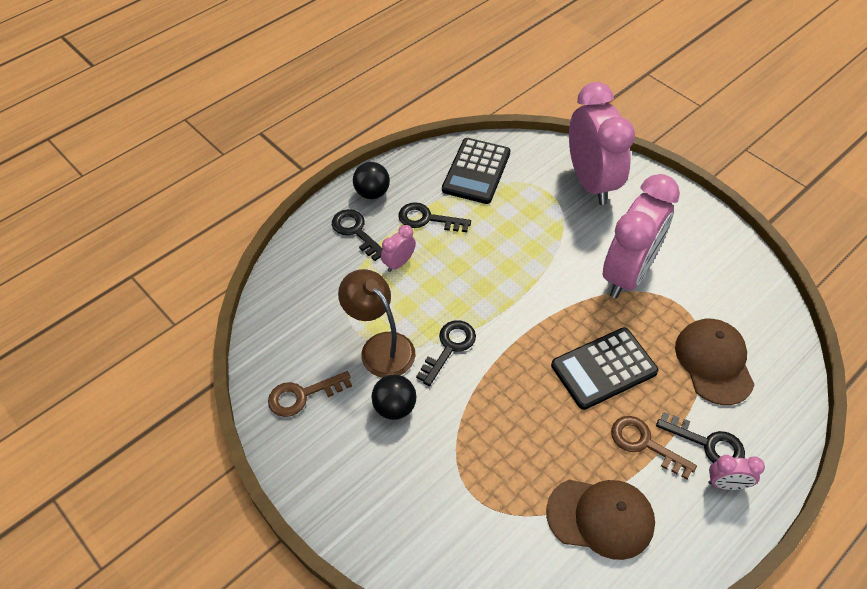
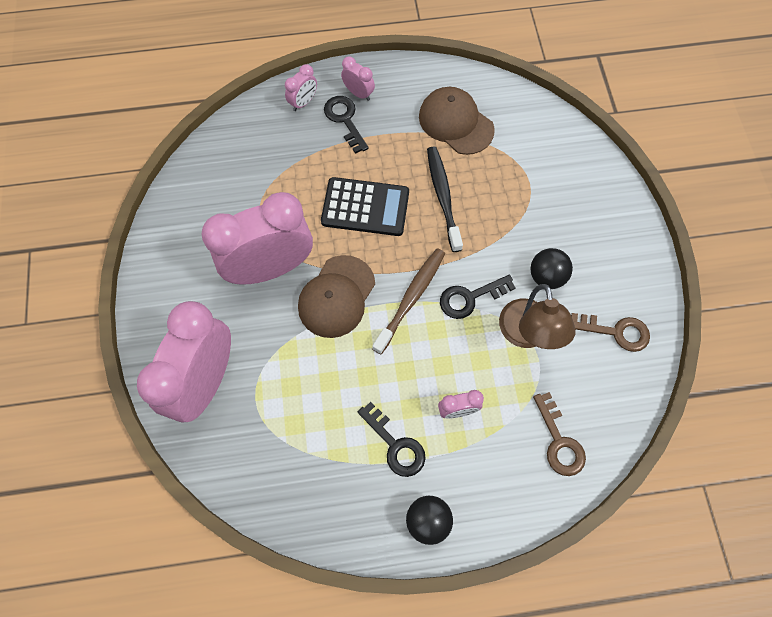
camera: 145 degrees left, 15 degrees up
black key [332,209,383,261] -> none
black calculator [442,138,510,204] -> none
brown key [611,416,697,479] -> brown key moved to [533,392,586,476]
brown cap [675,319,755,405] -> brown cap moved to [298,255,375,338]
none -> pink clock [285,64,317,111]
none -> brown toothbrush [372,248,445,354]
none -> black toothbrush [427,146,463,252]

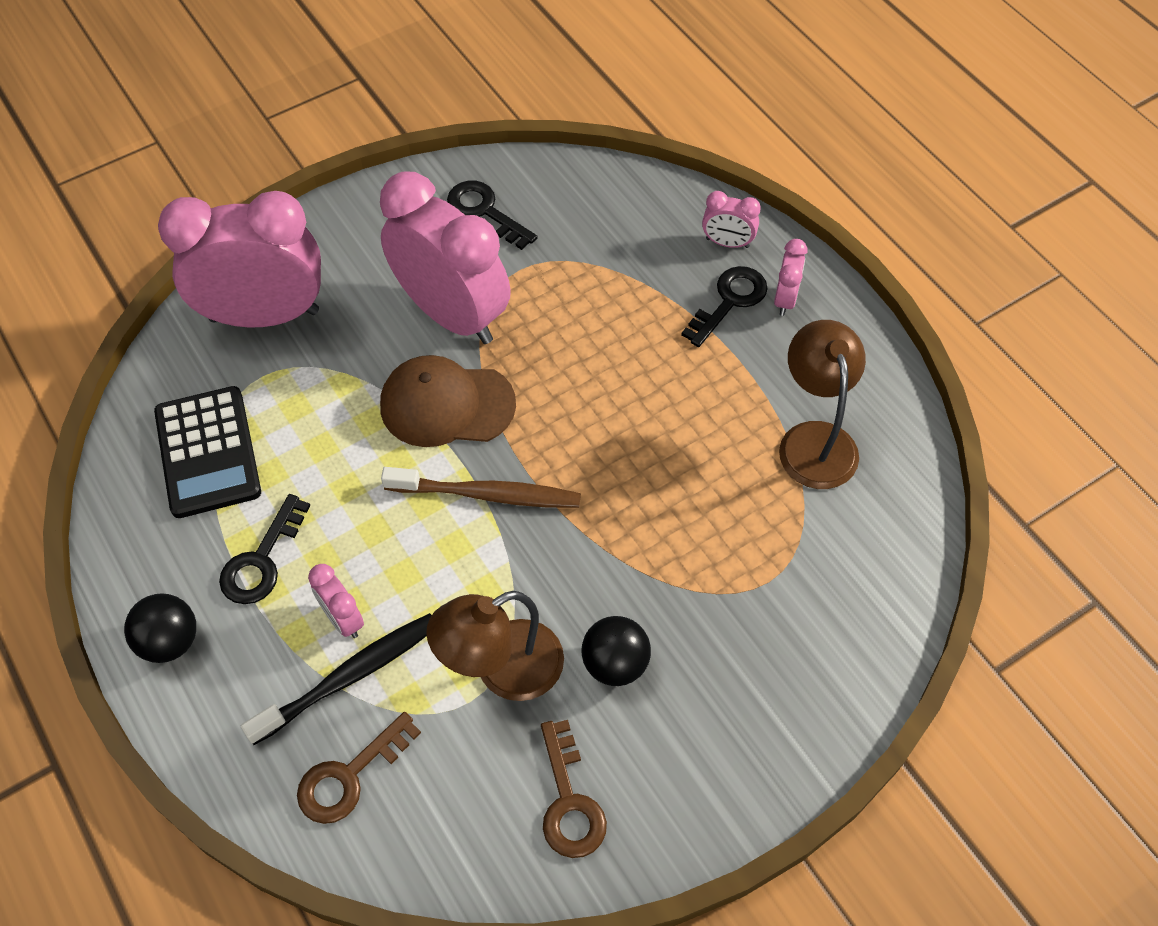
camera: 65 degrees right, 10 degrees down
black calculator [321,177,409,236] -> black calculator moved to [154,386,261,518]
brown cap [419,87,495,155] -> brown lamp [779,320,866,489]
black toothbrush [427,146,463,252] -> black toothbrush moved to [241,613,432,745]
black key [440,275,516,319] -> black key moved to [447,181,538,250]

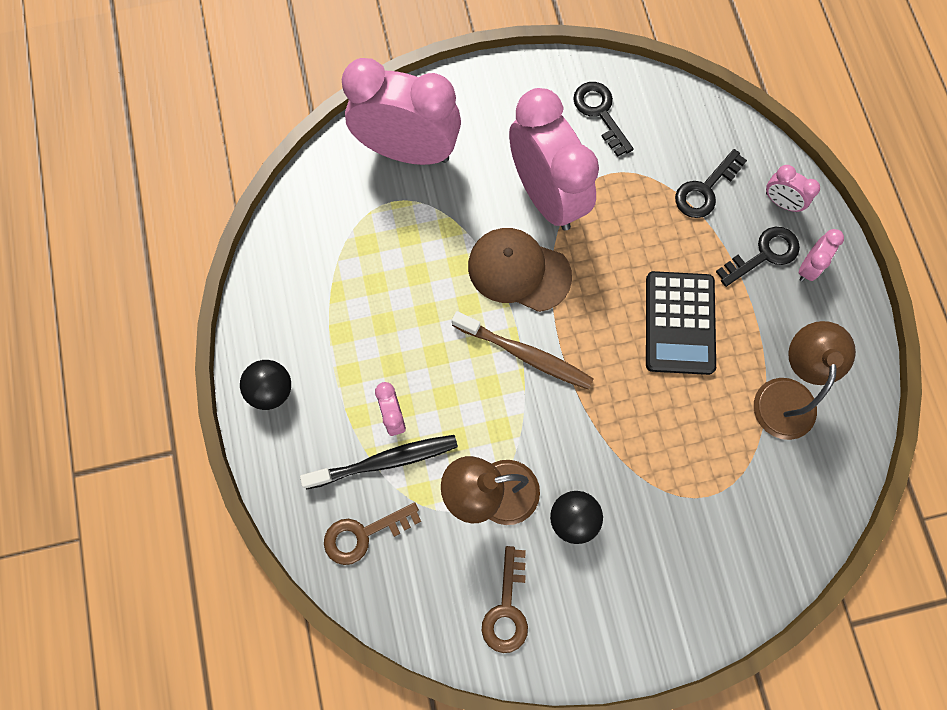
camera: 20 degrees right, 15 degrees up
black calculator [154,386,261,518] -> black calculator moved to [646,271,716,375]
black key [219,494,310,604] -> black key moved to [675,149,747,218]

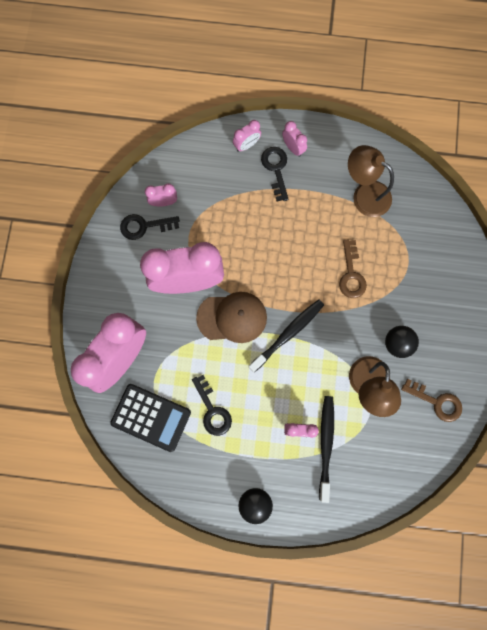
camera: 70 degrees left, 5 degrees up
brown key [324,502,421,565] -> brown key moved to [339,240,367,298]
brown toothbrush [452,311,594,390] -> black toothbrush [248,299,324,372]
brown cap [468,228,572,312] -> brown cap turned 135 degrees counterclockwise [196,292,267,343]
black calculator [646,271,716,375] -> black calculator moved to [110,384,191,452]
black key [675,149,747,218] -> black key moved to [192,375,232,436]
none -> pink clock [145,183,177,207]

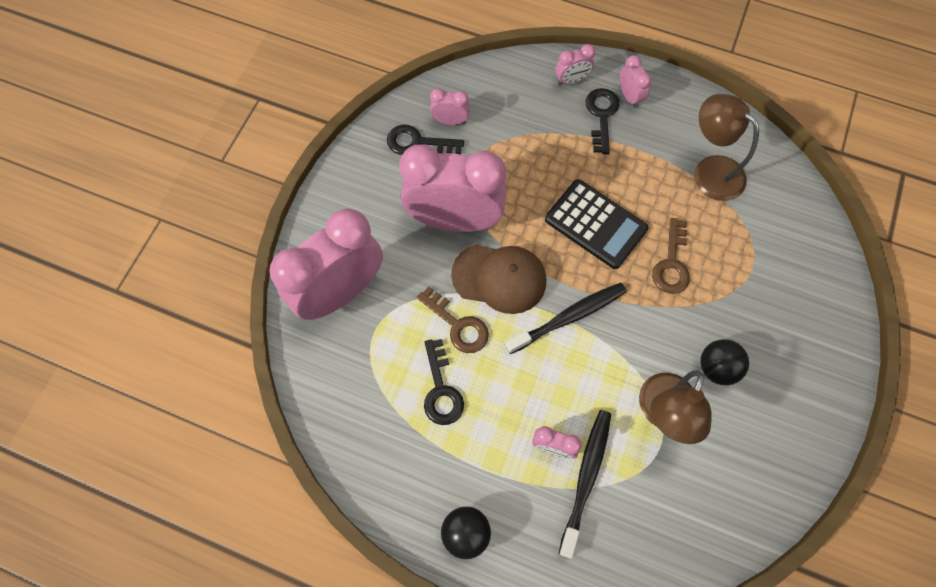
camera: 15 degrees right, 10 degrees down
black calculator [110,384,191,452] -> black calculator moved to [545,179,648,269]
brown key [401,379,462,422] -> brown key moved to [417,286,489,353]

